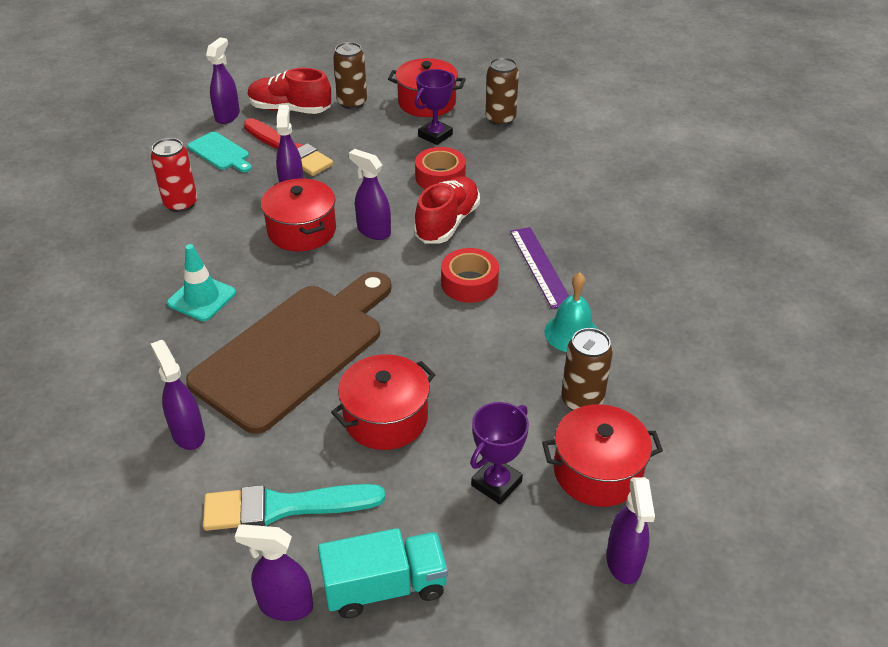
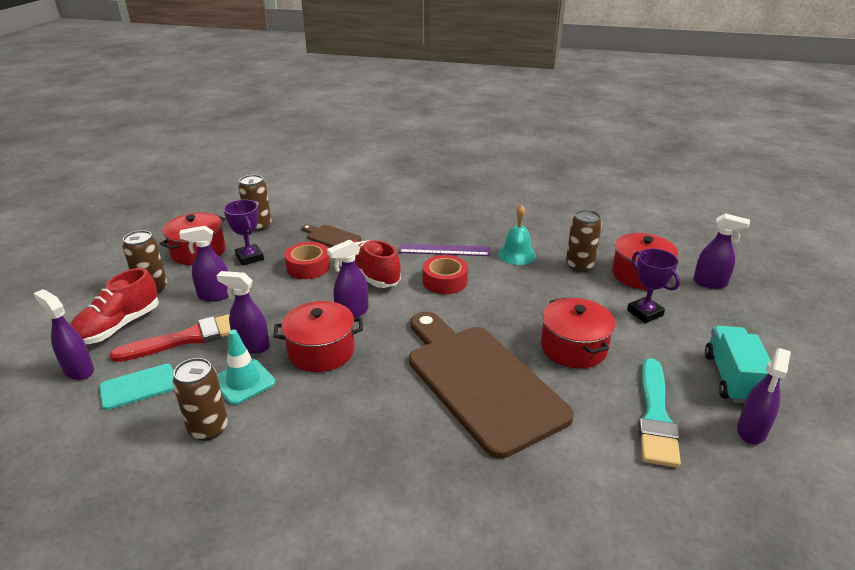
camera: 70 degrees left, 10 degrees down
red can [151,138,197,212] -> brown can [172,358,228,441]
purple spray bottle [151,340,205,450] -> purple spray bottle moved to [179,226,229,302]
turquoise traffic cone [167,244,236,321] -> turquoise traffic cone moved to [217,330,276,405]
none -> brown cutting board [302,224,361,247]

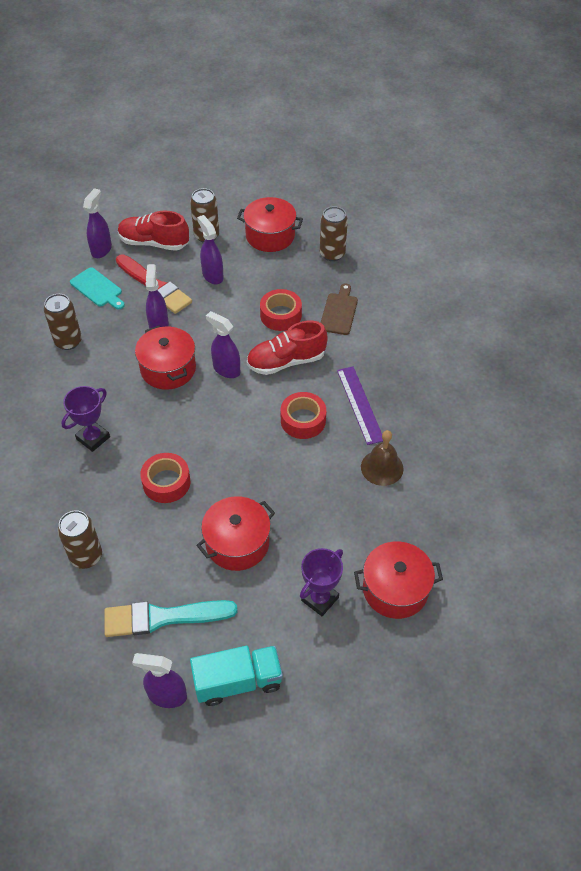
camera: 70 degrees right, 20 degrees up
turquoise traffic cone [217,330,276,405] -> none
purple trophy [223,200,264,266] -> purple trophy moved to [61,386,110,452]
red shoe [339,240,401,288] -> red shoe turned 135 degrees counterclockwise [247,321,328,375]
brown cutting board [409,312,574,459] -> red tape [140,453,190,503]
turquoise bell [498,204,536,265] -> brown bell [361,430,404,486]
brown can [566,210,602,272] -> brown can moved to [58,510,102,569]
purple spray bottle [693,213,750,289] -> none

